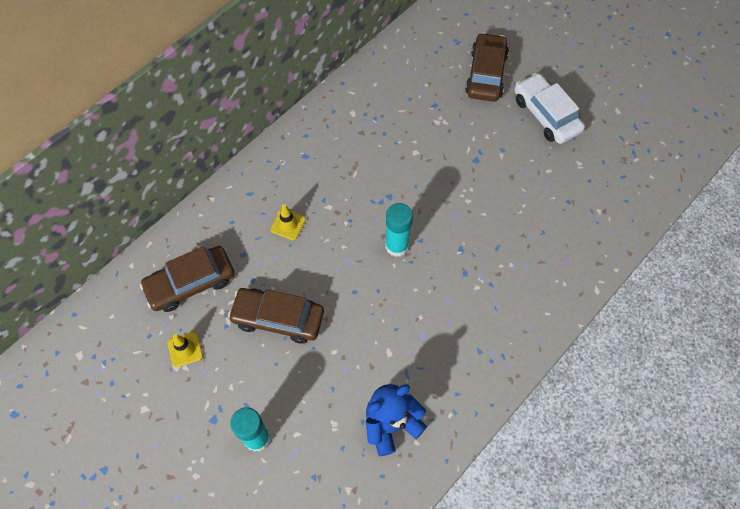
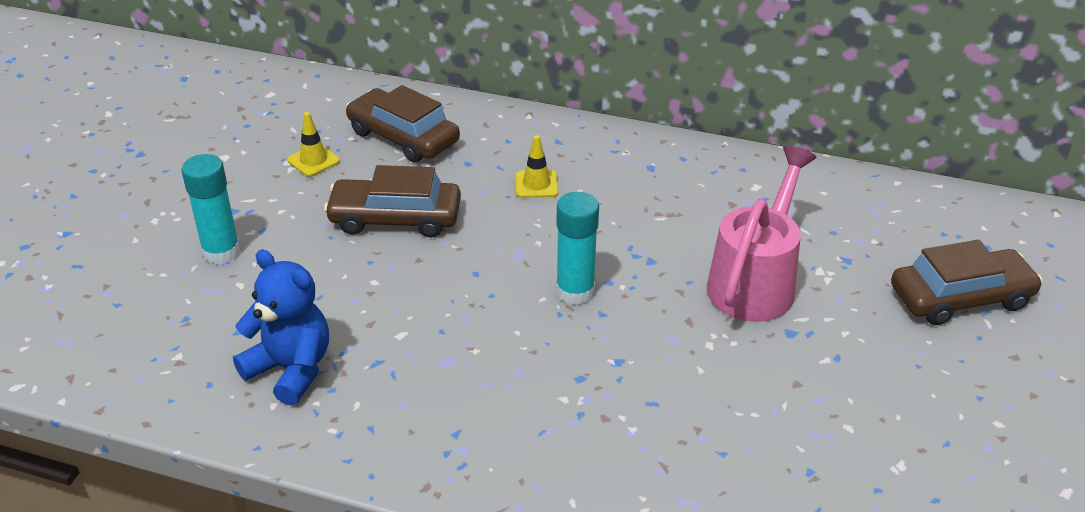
camera: 65 degrees right, 25 degrees down
brown car [228,288,324,343] -> brown car turned 75 degrees counterclockwise [324,165,461,238]
white car [514,73,585,144] -> none
none -> pink watering can [707,146,817,322]

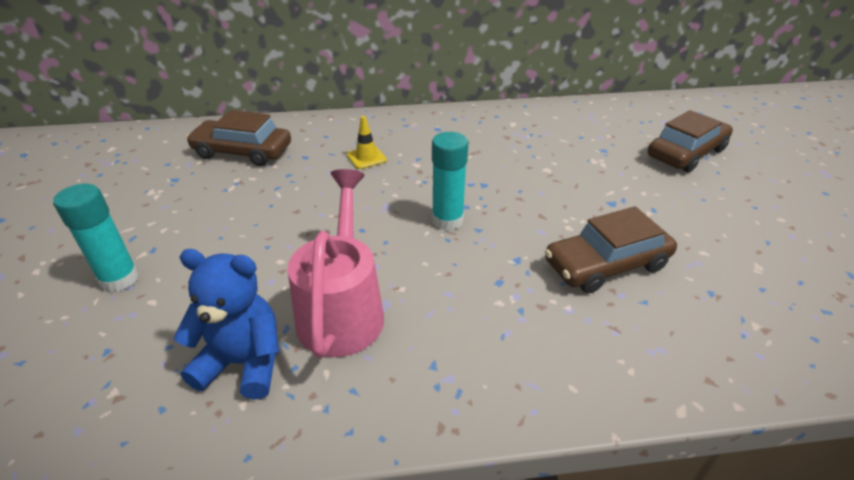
camera: 25 degrees left, 0 degrees up
yellow traffic cone [287,112,340,177] -> none
brown car [324,165,461,238] -> brown car moved to [545,206,677,293]
pink watering can [707,146,817,322] -> pink watering can moved to [287,169,384,358]

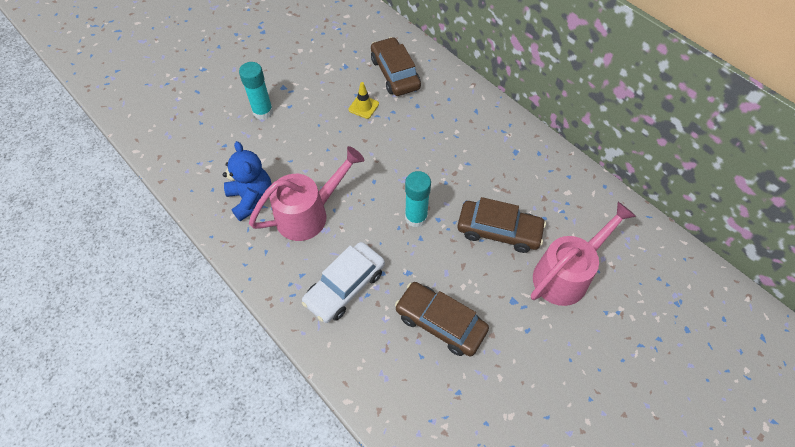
camera: 55 degrees right, 20 degrees up
yellow traffic cone [347,116,387,169] -> yellow traffic cone moved to [349,82,379,119]
brown car [648,110,733,172] -> brown car moved to [458,197,546,253]
none -> white car [302,242,385,323]
none -> pink watering can [531,202,636,306]

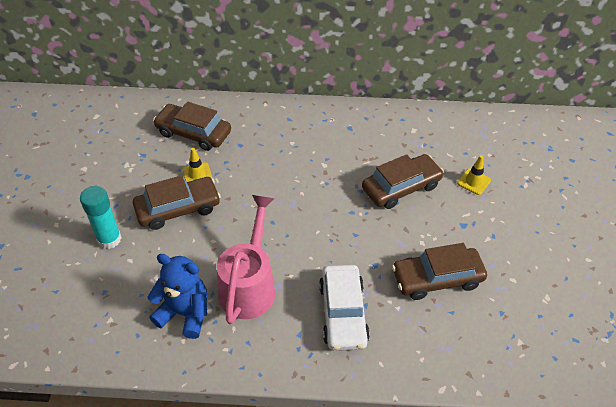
camera: 45 degrees left, 10 degrees down
turquoise glue stick [405,171,431,227] -> none
pink watering can [531,202,636,306] -> yellow traffic cone [457,155,491,195]
none -> brown car [133,175,221,230]

